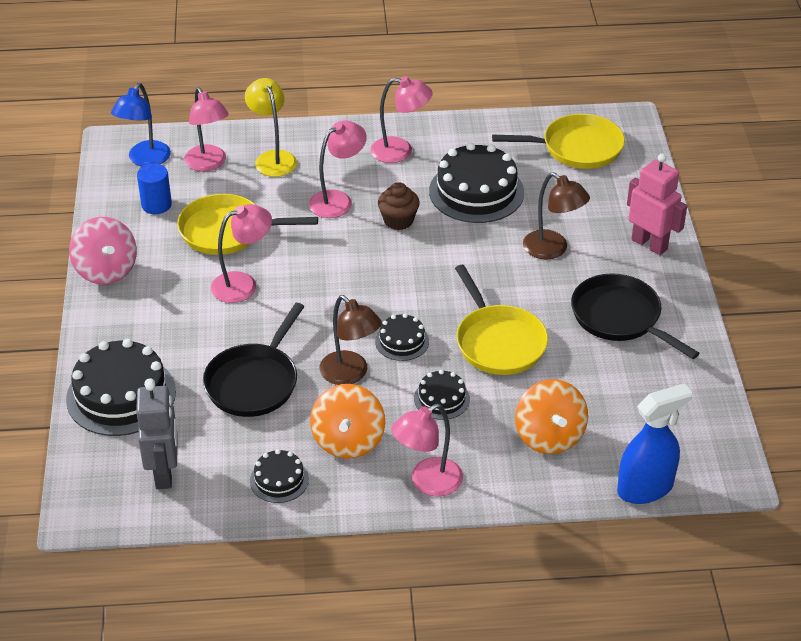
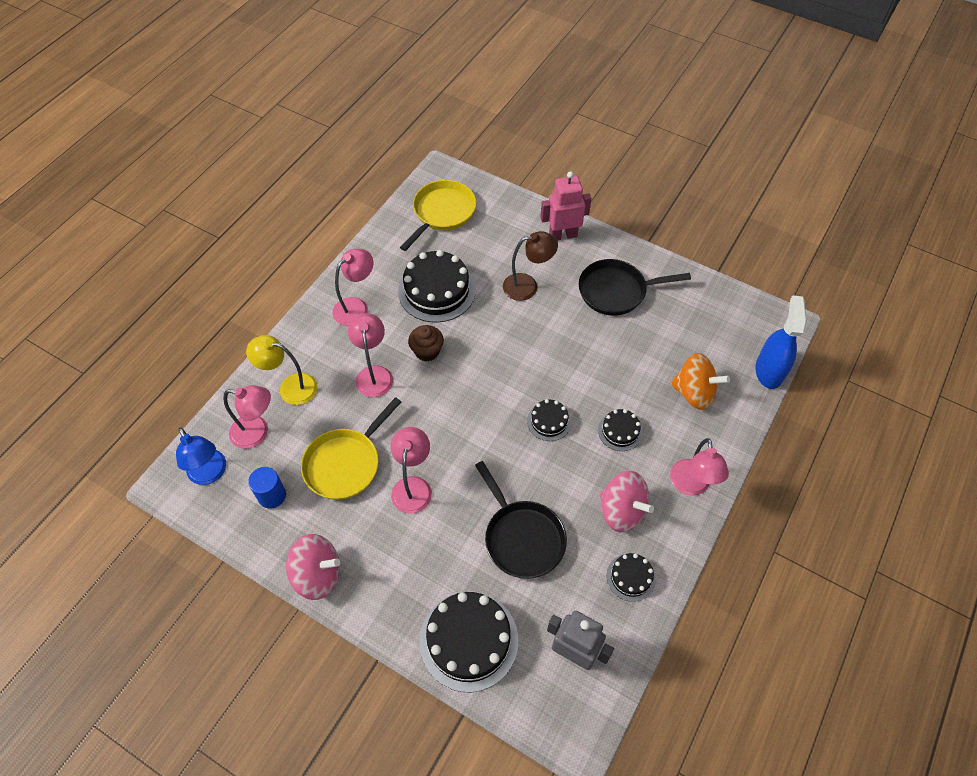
camera: 55 degrees left, 15 degrees up
orange spinning top [310,384,385,459] -> pink spinning top [600,471,654,532]
brown lamp [319,295,382,385] -> none
yellow pan [455,265,548,375] -> none

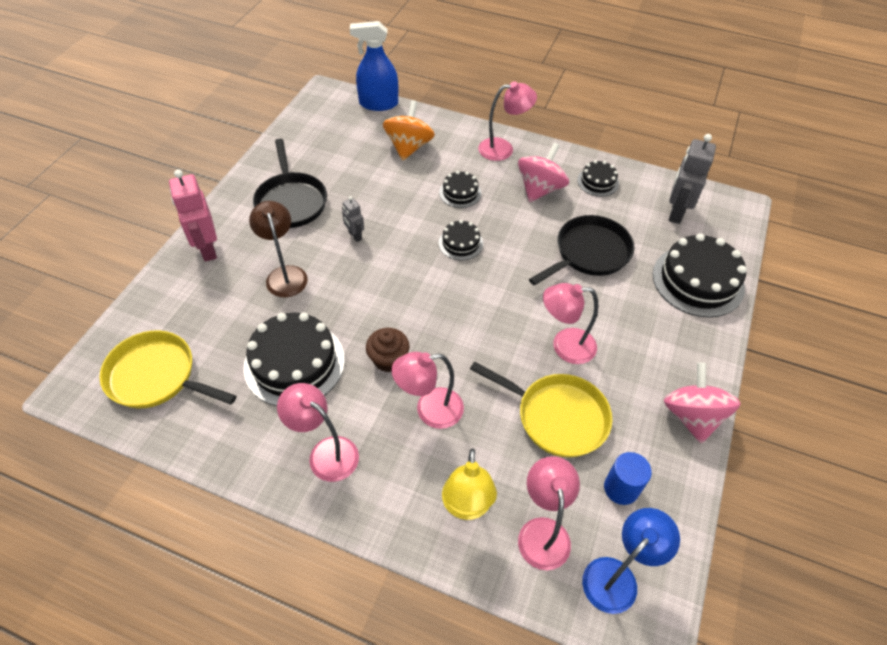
camera: 100 degrees left, 5 degrees down
none -> grey robot [342,196,364,242]

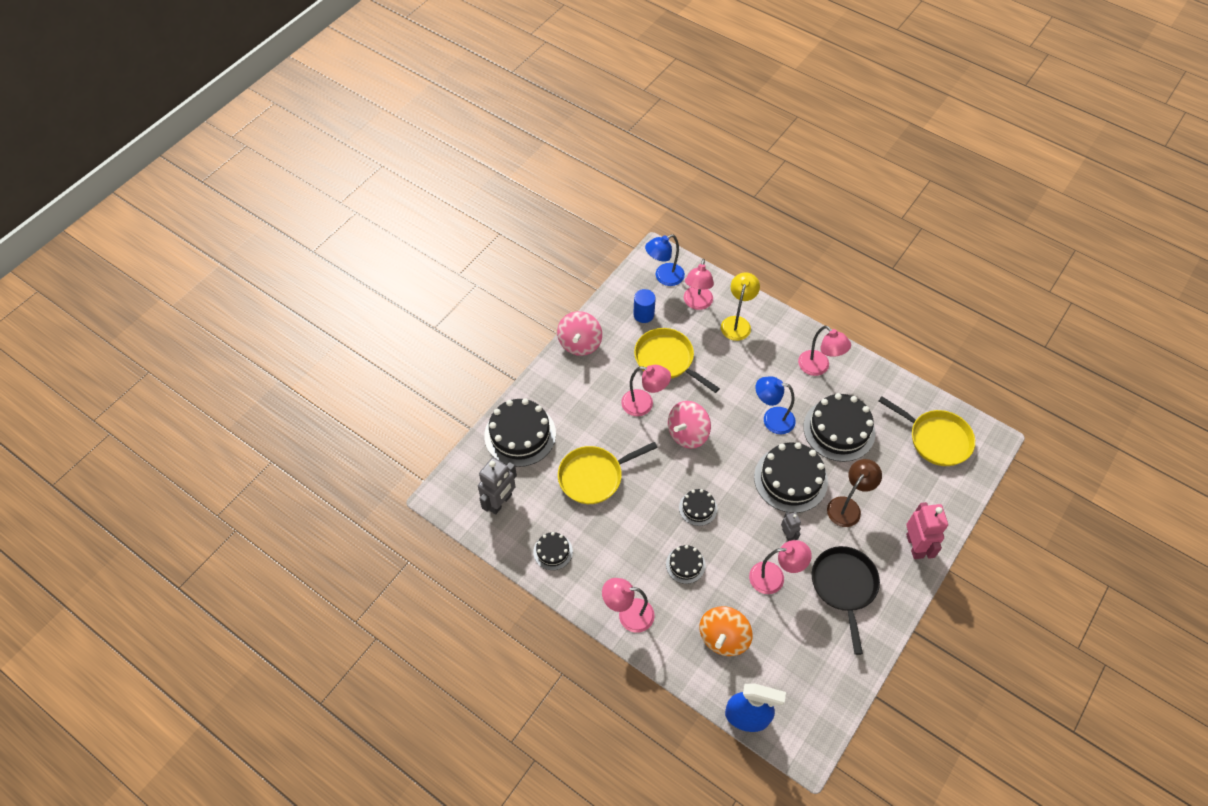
camera: 165 degrees left, 5 degrees up
brown lamp [249,201,308,297] -> brown lamp turned 135 degrees counterclockwise [827,459,882,527]
brown cupcake [366,328,409,372] -> blue lamp [756,376,796,434]
pink lamp [391,352,464,429] -> pink lamp moved to [749,540,812,594]
pink spinning top [518,143,569,202] -> pink spinning top moved to [668,401,711,449]
black pan [529,215,635,286] -> yellow pan [558,442,658,504]
none -> black cake [754,442,828,513]

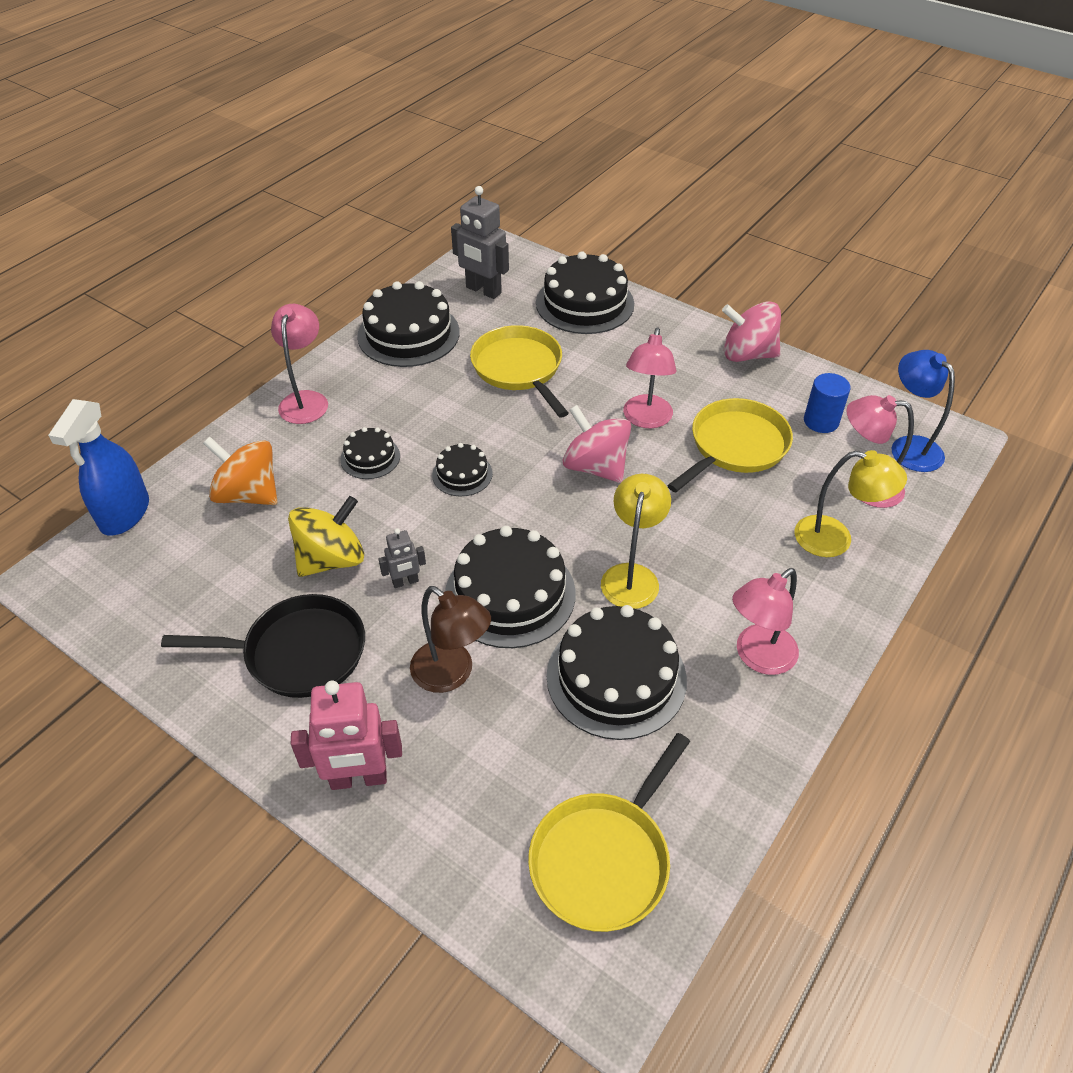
camera: 90 degrees right, 10 degrees down
black cake [533,532,573,570] -> black cake [357,281,460,367], size x1.94
pink lamp [749,540,812,594] -> yellow spinning top [288,496,364,577]
blue lamp [756,376,796,434] -> yellow lamp [601,474,671,609]

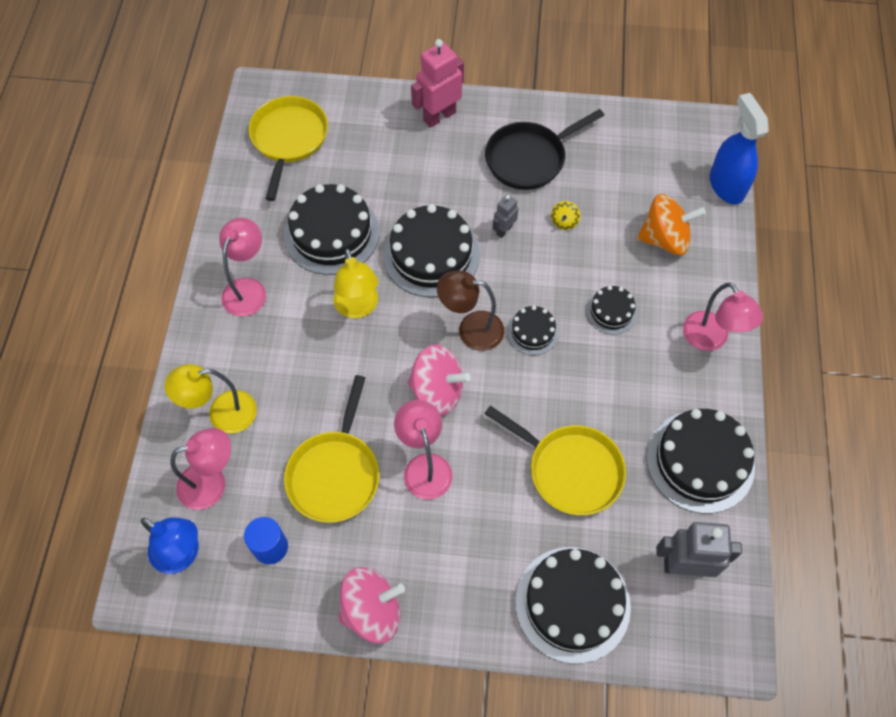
camera: 150 degrees right, 15 degrees up
yellow spinning top [288,496,364,577] -> yellow spinning top [551,201,580,230], size x0.46
brown lamp [410,586,491,693] -> brown lamp moved to [437,271,504,351]

